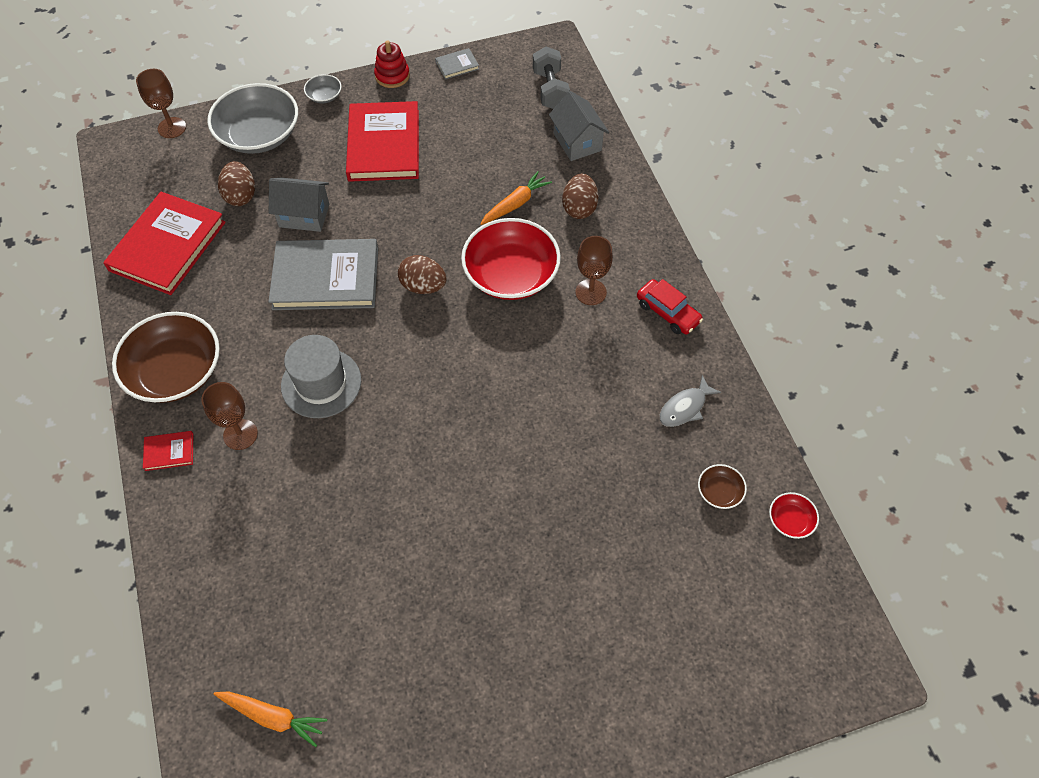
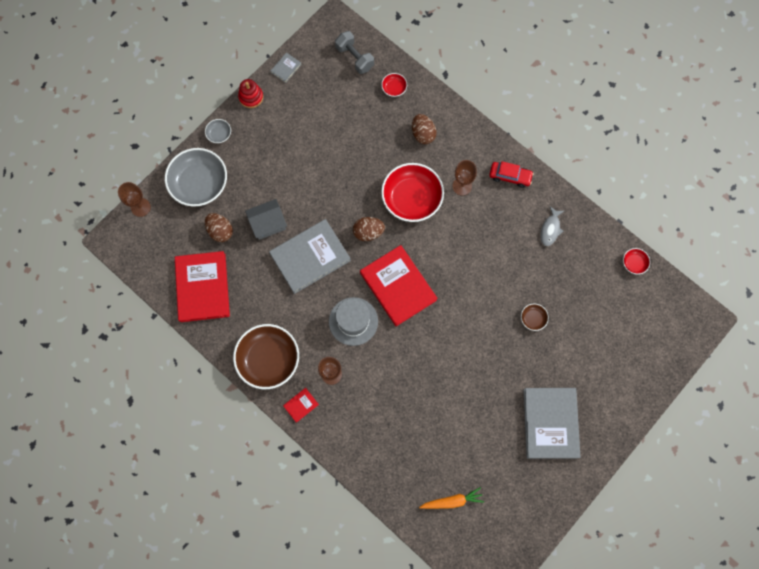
camera: 30 degrees left, 15 degrees up
red book [346,101,419,182] -> red book moved to [360,245,438,326]
orange carrot [480,171,552,225] -> none
grey house [549,91,609,161] -> red bowl [381,73,407,97]
brown bowl [698,464,747,509] -> brown bowl moved to [521,304,549,331]
none -> grey book [523,388,580,459]

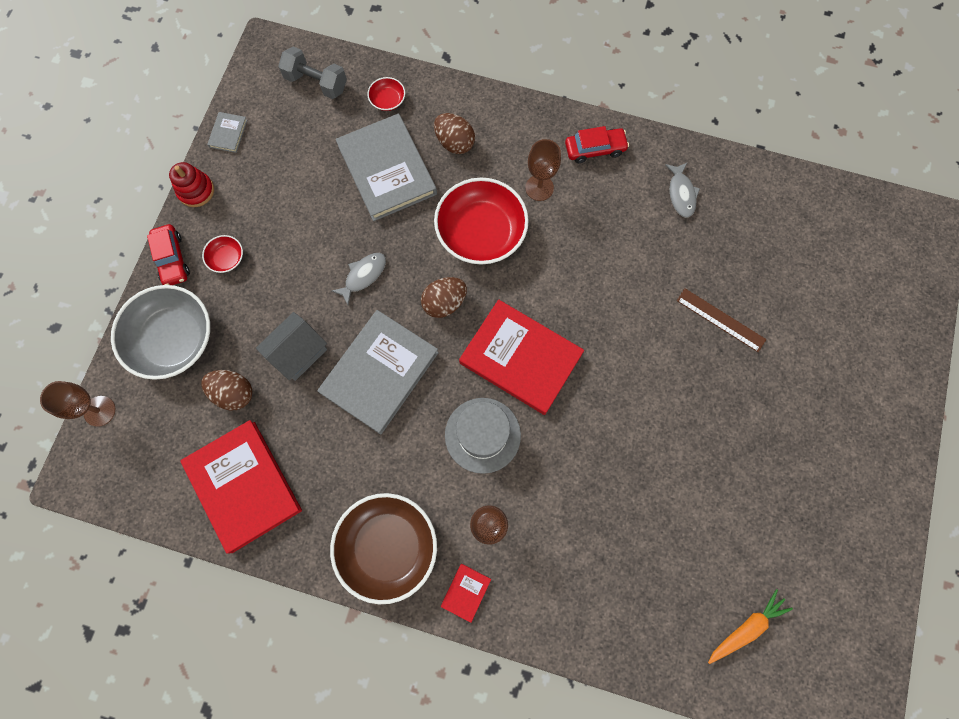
camera: 25 degrees left, 0 degrees up
grey bowl [205,119,231,143] -> red car [147,224,190,285]
brown bowl [521,304,549,331] -> brown ruler [677,288,766,352]
grey book [523,388,580,459] -> grey book moved to [336,113,437,221]
red bowl [623,248,650,275] -> red bowl moved to [202,235,243,273]
none -> grey fish [332,253,386,305]

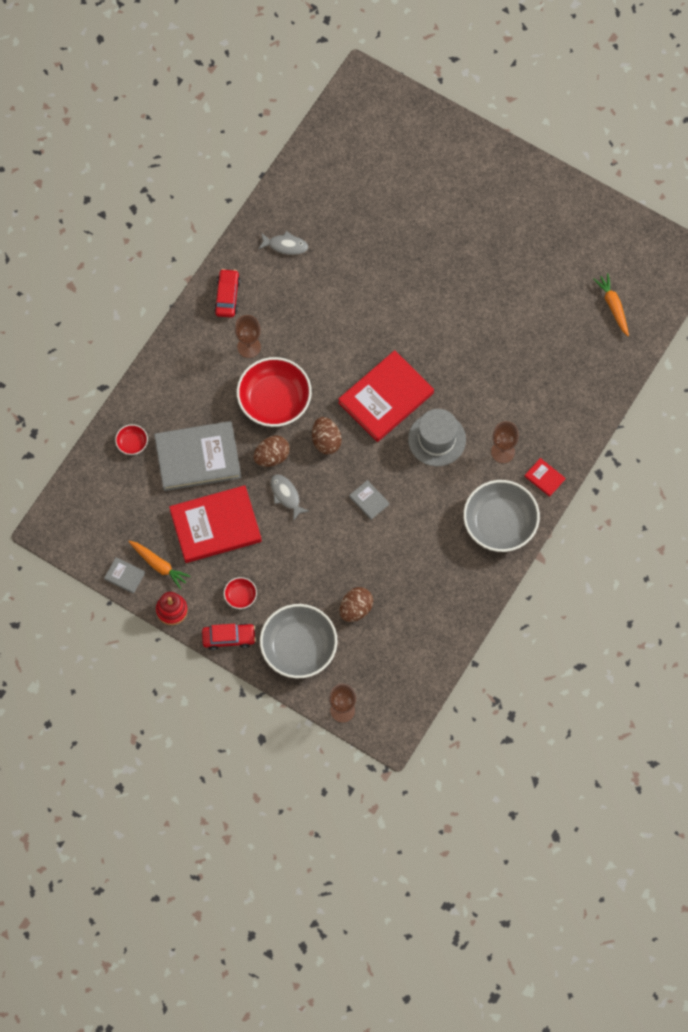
camera: 75 degrees left, 5 degrees down
red book [180,420,302,554] -> red book moved to [169,485,262,563]
grey house [256,312,327,381] -> none
grey dumbbell [278,47,347,99] -> none
grey book [318,310,439,435] -> grey book [349,480,389,520], size x0.42
brown bowl [330,493,437,604] -> grey bowl [463,480,540,552]
brown egg [434,113,475,154] -> brown egg moved to [254,436,290,467]
brown ruler [677,288,766,352] -> none
none -> orange carrot [128,541,191,589]

